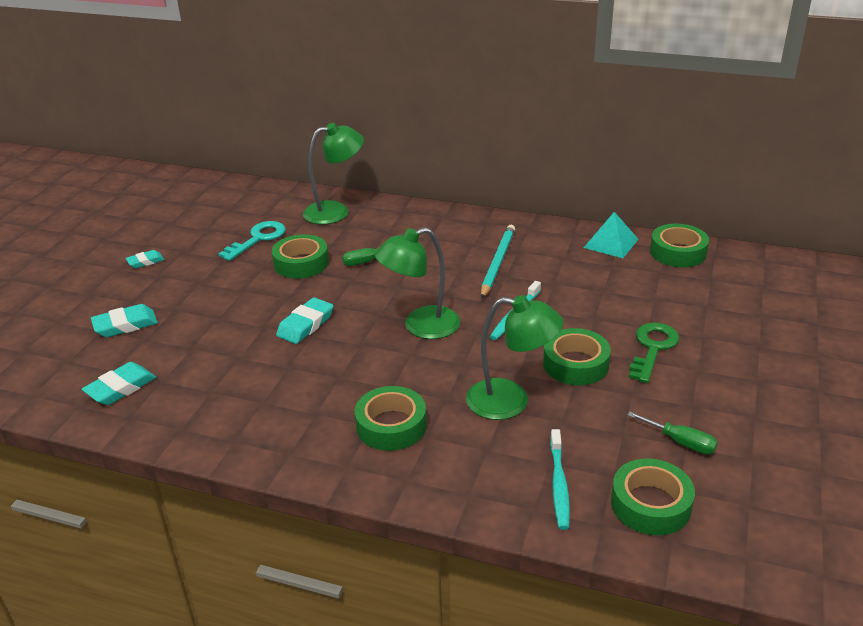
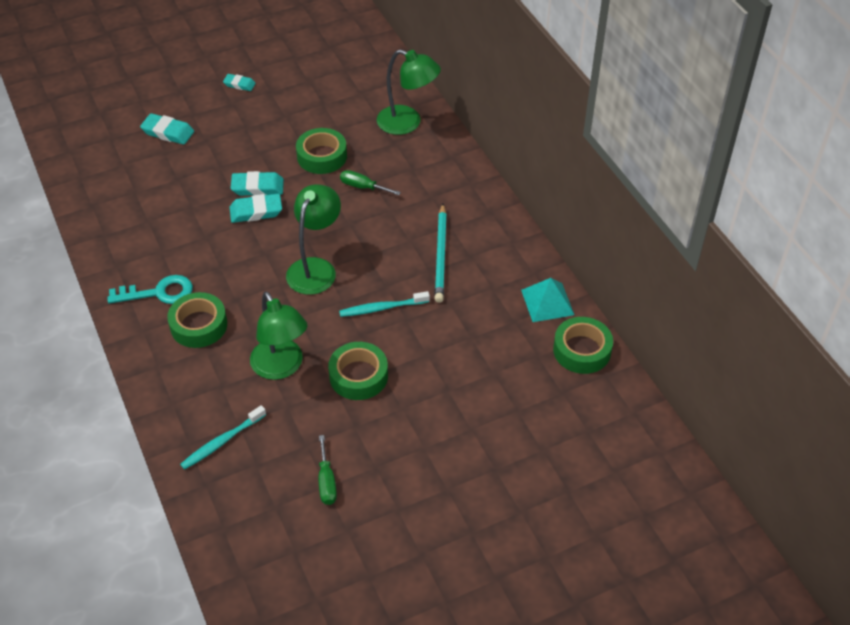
camera: 45 degrees right, 15 degrees up
turquoise eraser [82,362,156,405] -> turquoise eraser moved to [231,171,284,196]
turquoise key [219,221,285,261] -> turquoise key moved to [107,275,193,304]
green lamp [375,227,460,339] -> green lamp turned 90 degrees clockwise [286,184,341,295]
turquoise pencil [481,225,515,299] -> turquoise pencil turned 120 degrees clockwise [434,204,447,303]
green tape [611,459,695,535] -> none
green key [629,323,679,383] -> none

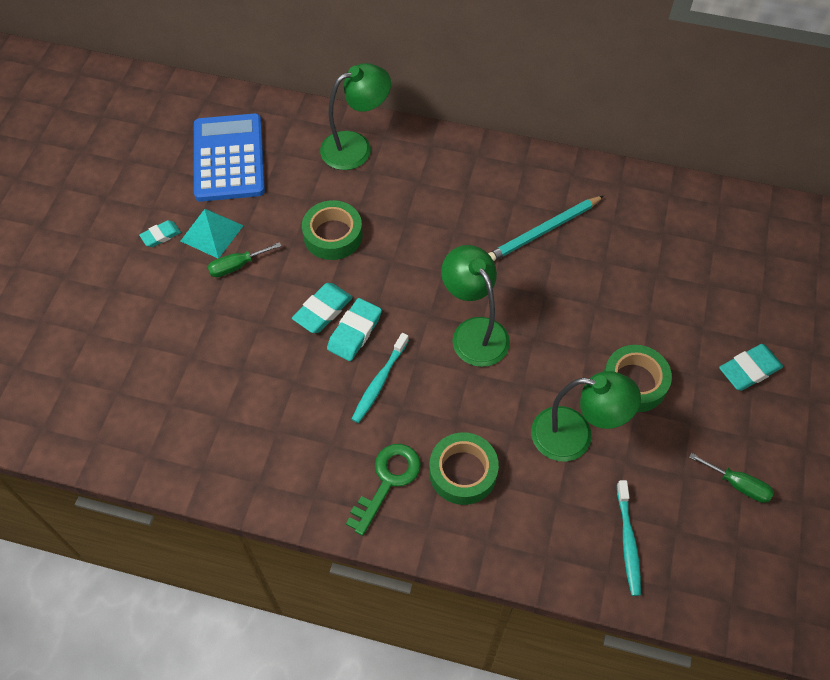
camera: 50 degrees left, 10 degrees up
turquoise key [107,275,193,304] -> green key [346,444,421,536]
turquoise eraser [140,113,194,145] -> turquoise eraser moved to [719,344,783,391]
turquoise toothbrush [339,291,430,317] -> turquoise toothbrush moved to [352,333,409,423]
green screwdriver [340,170,401,195] -> green screwdriver moved to [208,242,281,277]
turquoise pencil [434,204,447,303] -> turquoise pencil turned 105 degrees clockwise [488,196,604,261]
turquoise pyramid [521,278,574,322] -> turquoise pyramid moved to [181,209,244,258]
green tape [553,317,613,374] -> none
none -> blue calculator [194,113,265,202]

